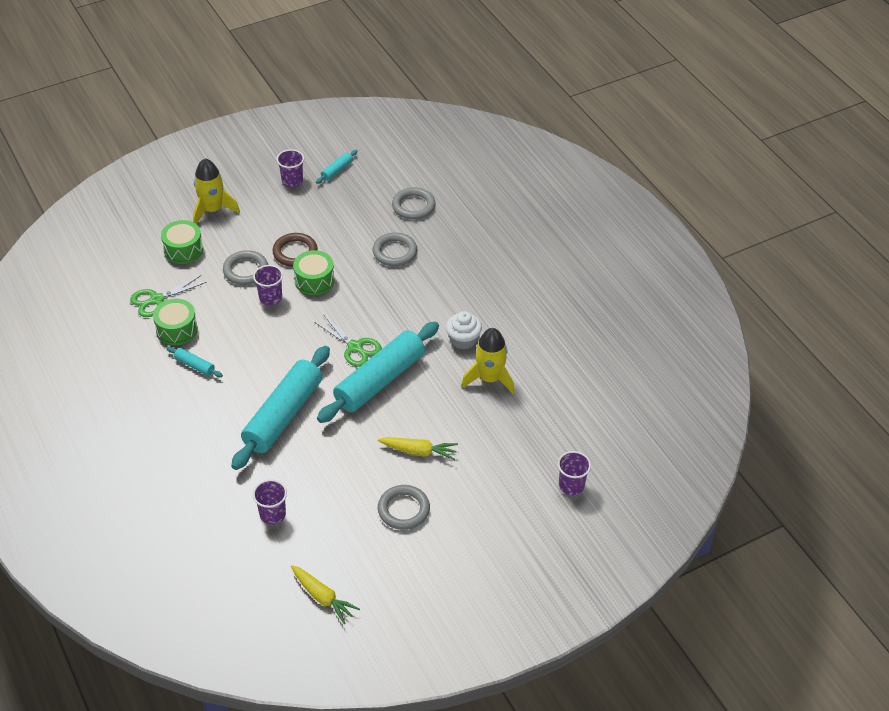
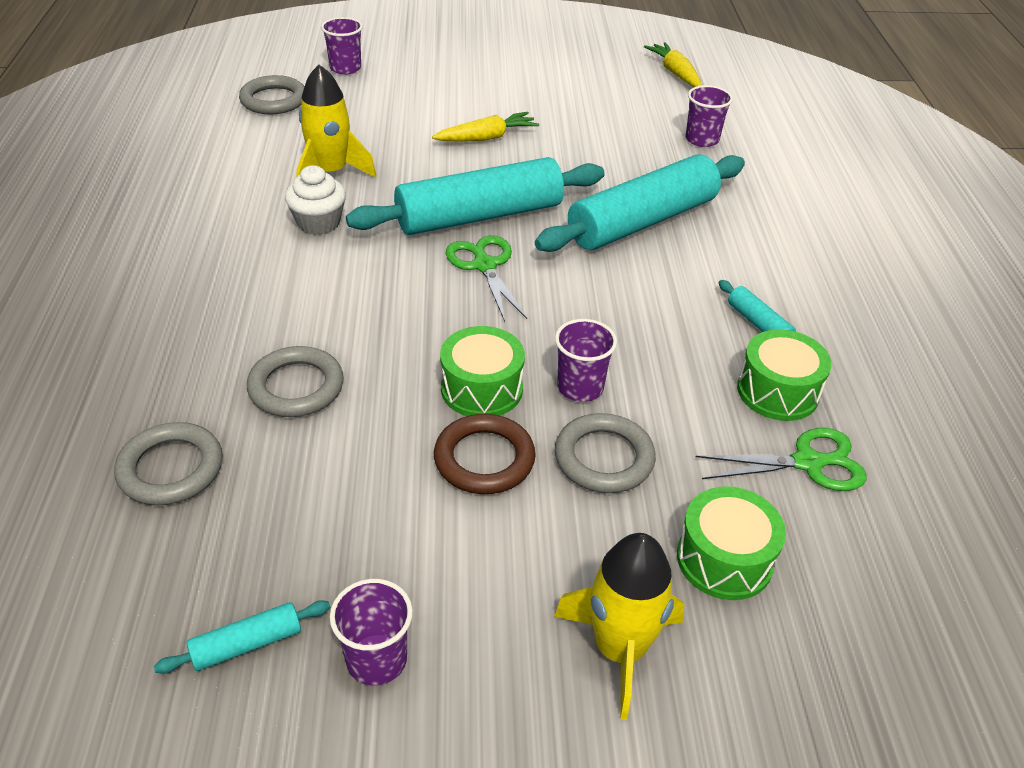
camera: 155 degrees left, 5 degrees down
yellow carrot [378,437,458,460] -> yellow carrot turned 120 degrees clockwise [432,112,539,142]
grey ring [378,485,430,530] -> grey ring moved to [239,75,305,114]

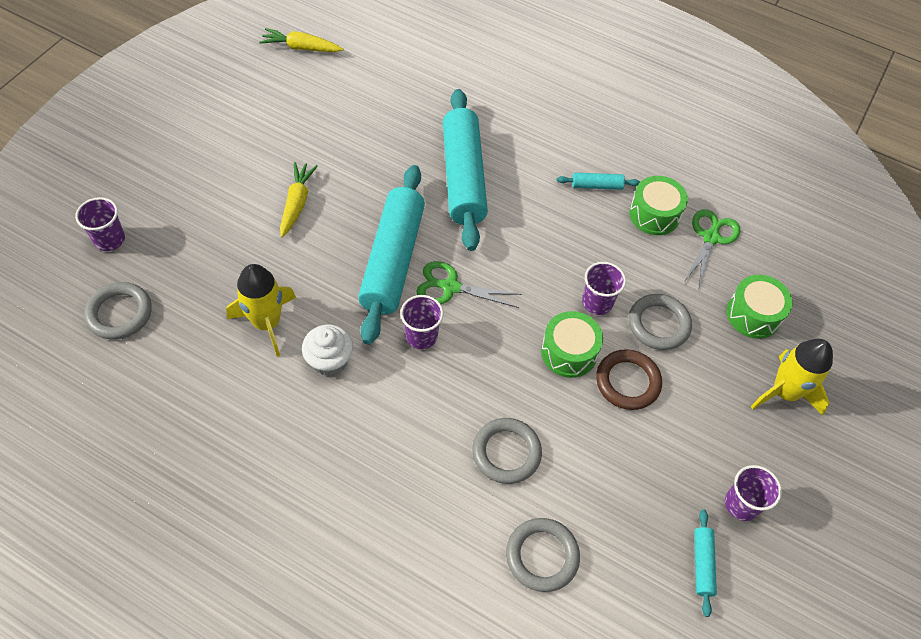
camera: 60 degrees left, 15 degrees up
purple cup [686,85,733,147] -> purple cup moved to [400,295,443,349]

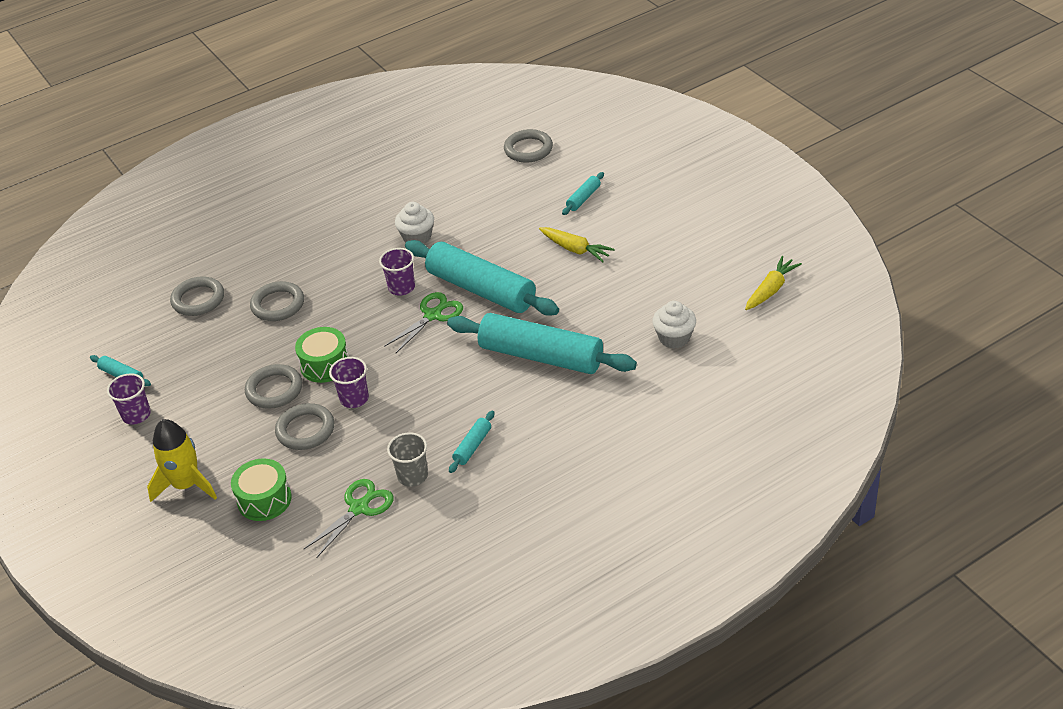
camera: 125 degrees right, 15 degrees down
purple cup [75,197,125,251] -> none
yellow rocket [226,264,296,357] -> none
brown ring [596,349,662,410] -> grey ring [245,364,302,409]
green drum [629,176,688,235] -> grey cup [387,432,428,487]
green scissors [683,209,740,288] -> green scissors turned 105 degrees counterclockwise [303,479,394,558]
none -> turquoise rolling pin [562,172,604,215]
none -> white cupcake [652,301,696,349]

